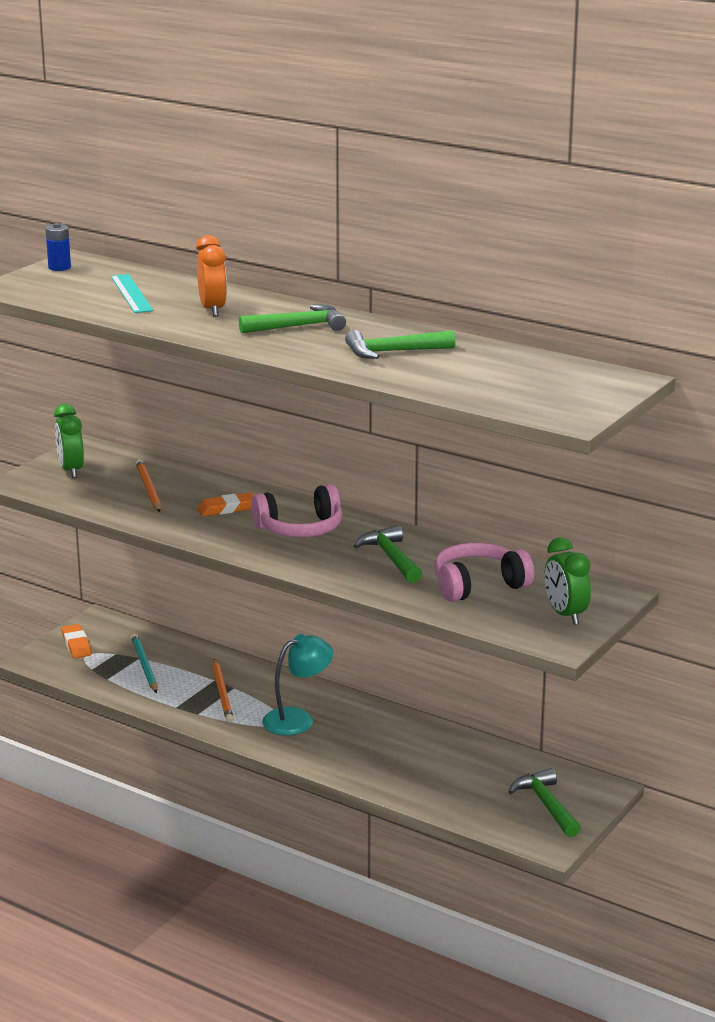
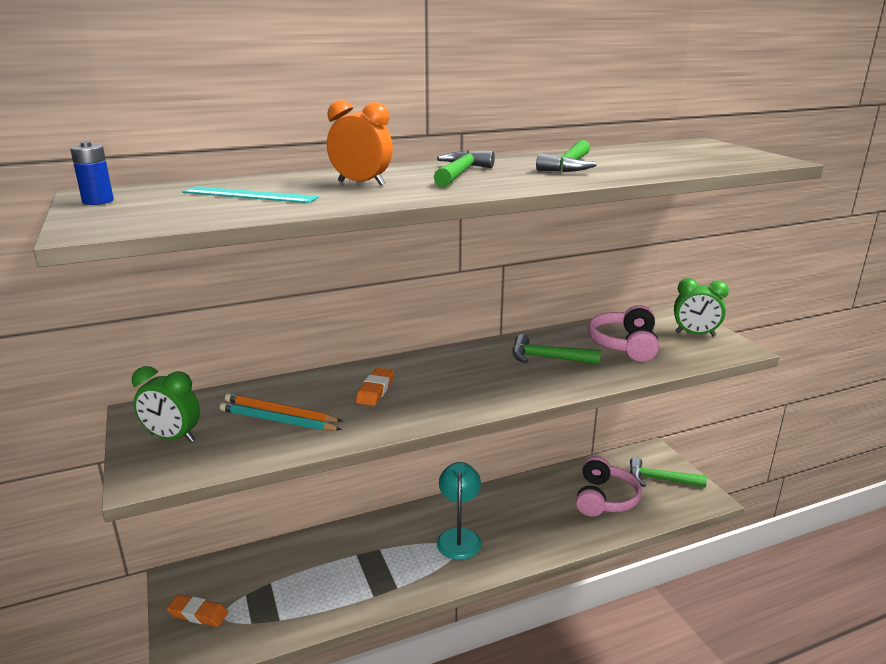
camera: 55 degrees left, 0 degrees up
turquoise pencil [131,634,157,693] -> turquoise pencil moved to [220,402,342,431]
orange pencil [212,659,234,722] -> none
pink headphones [251,484,342,537] -> pink headphones moved to [576,456,642,517]

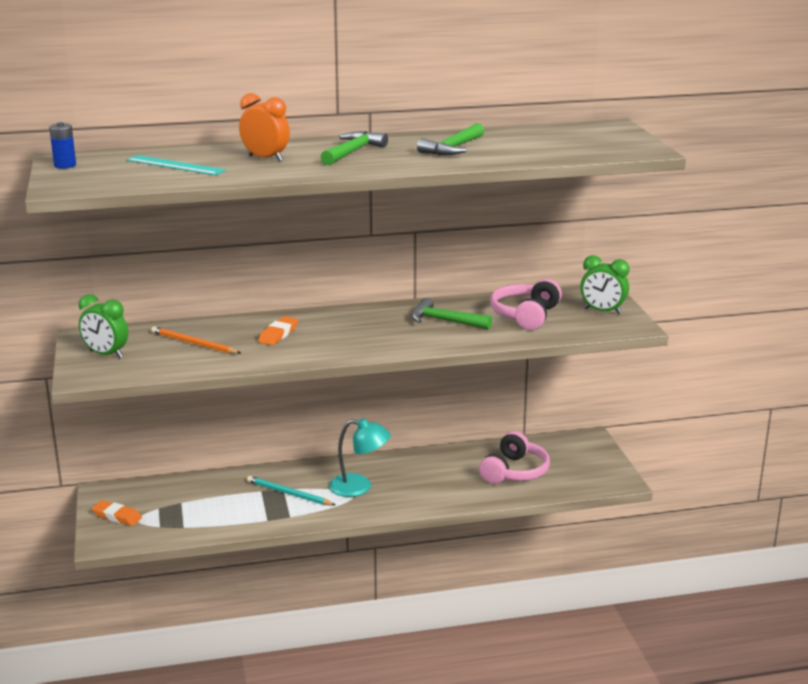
camera: 10 degrees right, 0 degrees up
turquoise pencil [220,402,342,431] -> turquoise pencil moved to [247,476,335,506]
turquoise lamp [436,462,482,560] -> turquoise lamp turned 90 degrees clockwise [329,418,391,497]
green hammer [630,457,707,488] -> none

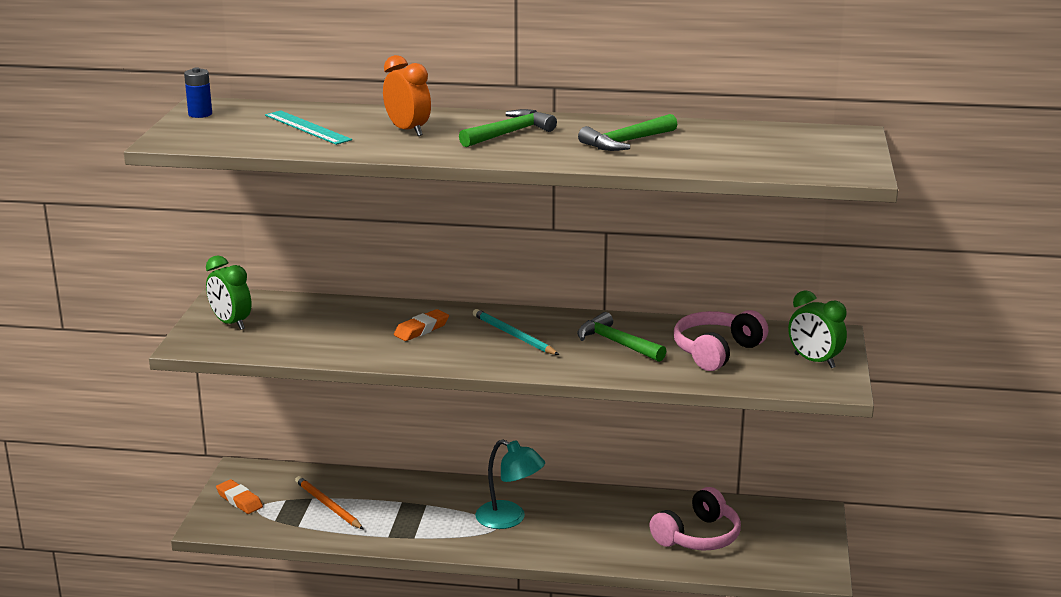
camera: 20 degrees right, 0 degrees up
orange pencil [151,326,241,354] -> orange pencil moved to [295,476,363,529]
turquoise pencil [247,476,335,506] -> turquoise pencil moved to [473,309,559,355]

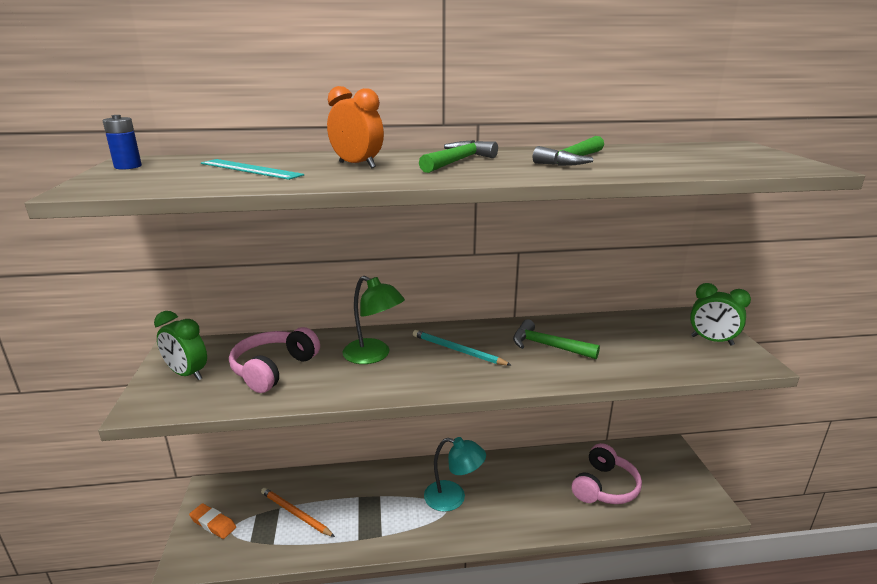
camera: 15 degrees left, 0 degrees up
orange eraser [394,309,449,341] -> green lamp [342,276,405,364]
pink headphones [674,310,768,371] -> pink headphones moved to [229,327,320,393]

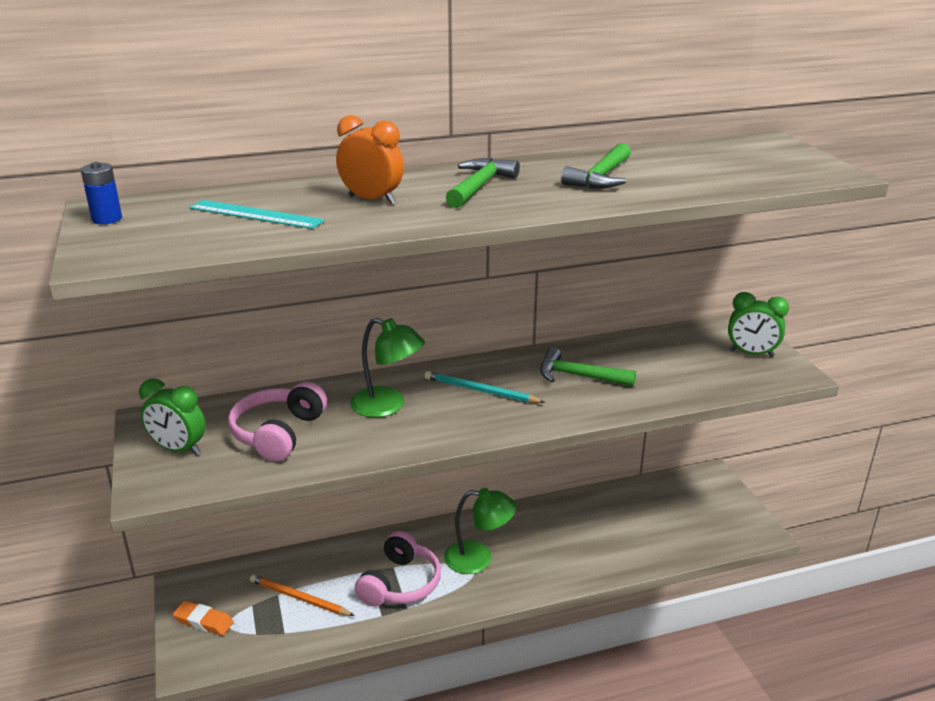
camera: 10 degrees left, 5 degrees up
turquoise lamp [424,437,486,512] -> green lamp [444,488,516,574]
pink headphones [572,443,642,504] -> pink headphones moved to [355,531,441,606]

